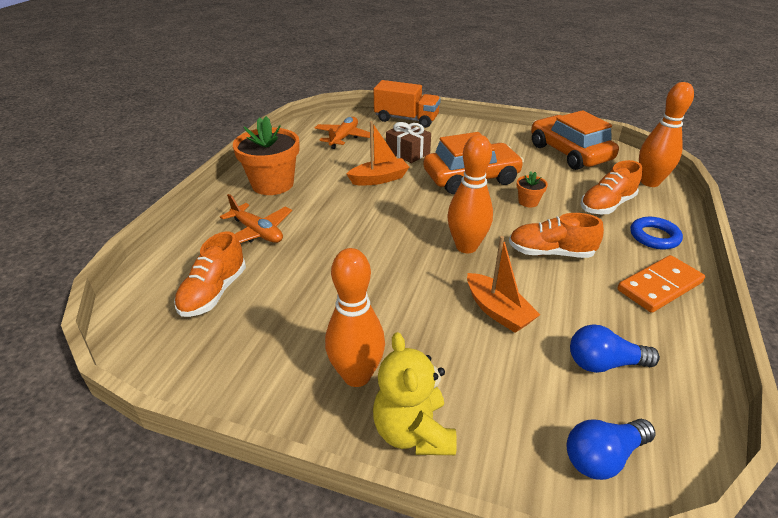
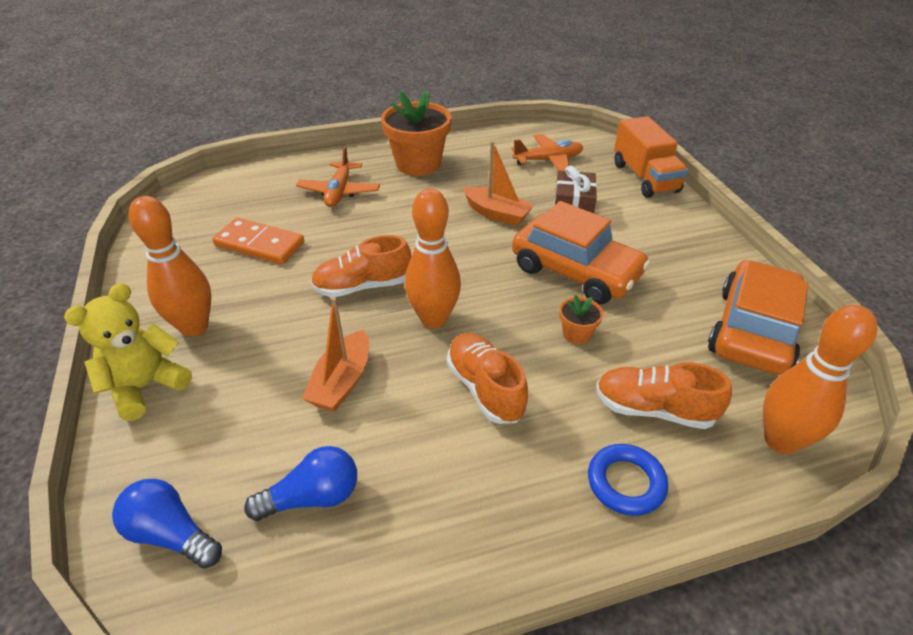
camera: 55 degrees right, 5 degrees up
orange shoe [174,231,246,317] -> orange shoe moved to [311,235,411,297]
blue light bulb [570,324,660,373] -> blue light bulb turned 105 degrees clockwise [244,446,357,521]
orange domino [617,255,705,313] -> orange domino moved to [213,218,304,264]

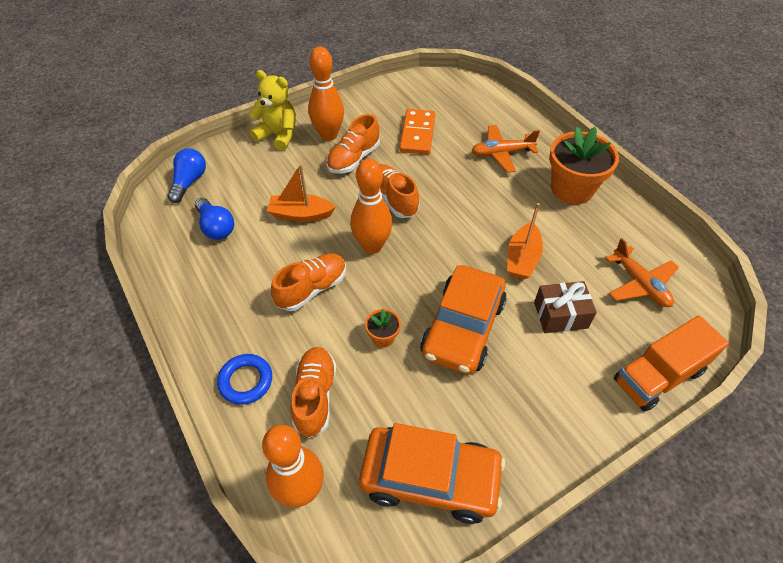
camera: 75 degrees right, 10 degrees up
none -> orange shoe [326,114,380,173]

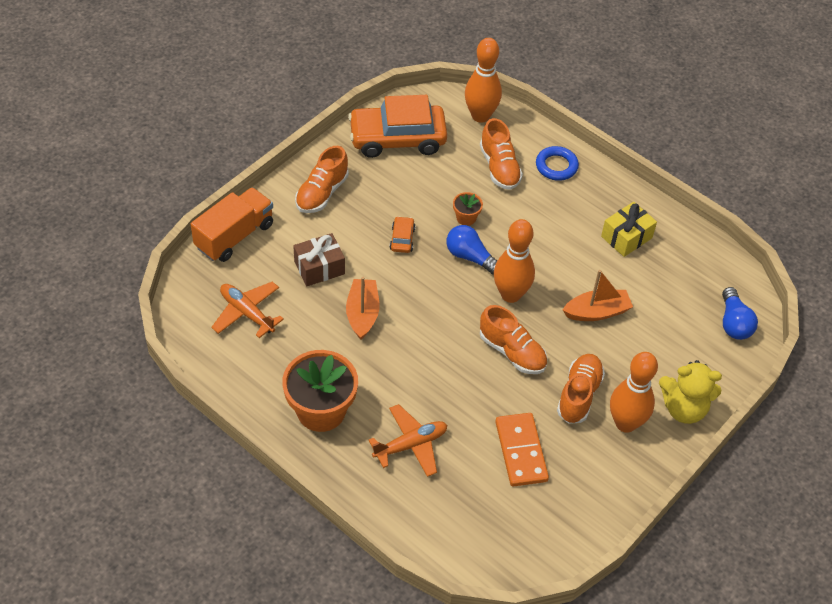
camera: 160 degrees right, 0 degrees up
blue light bulb [195,198,234,240] -> blue light bulb moved to [446,225,498,275]
orange shoe [271,253,346,311] -> orange shoe moved to [295,146,349,213]
orange car [420,265,507,375] -> orange car [390,216,415,253], size x0.42
none -> yellow gift [601,202,657,257]

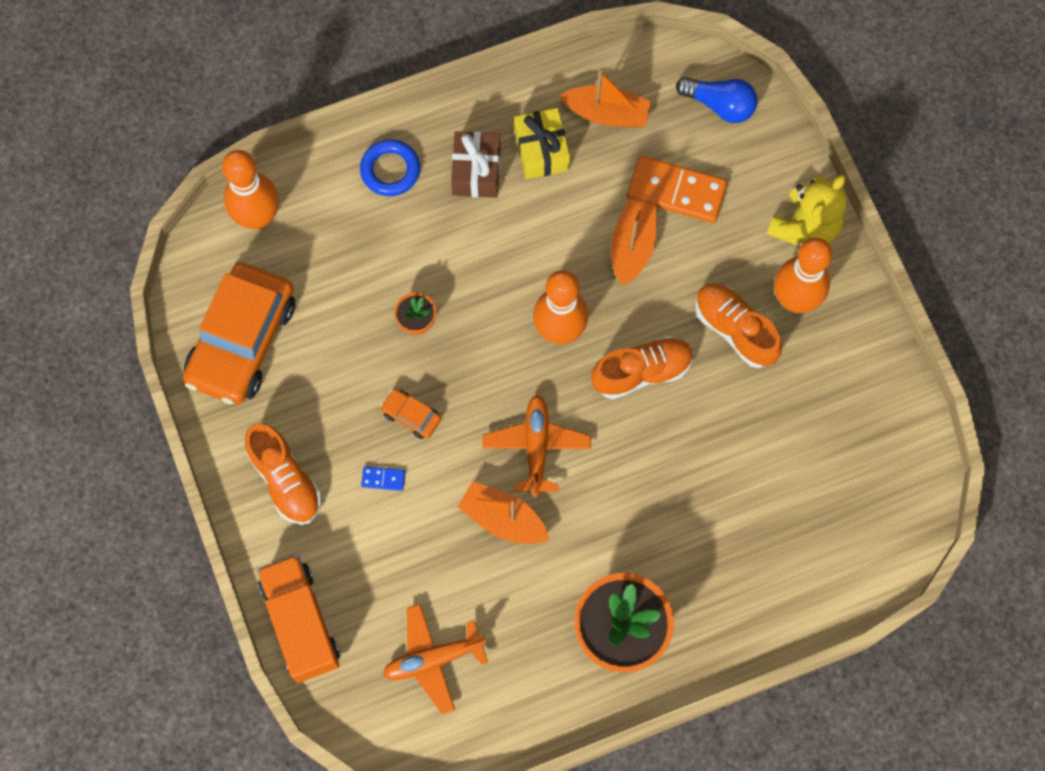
camera: 60 degrees left, 20 degrees up
brown gift [293,233,345,286] -> brown gift moved to [451,131,501,198]
orange plane [368,404,447,477] -> orange plane moved to [482,395,591,497]
blue light bulb [446,225,498,275] -> none
orange shoe [480,118,523,190] -> none
orange domino [496,413,549,487] -> orange domino moved to [627,156,728,223]
none -> blue domino [361,466,405,491]
none -> orange boat [560,70,651,128]

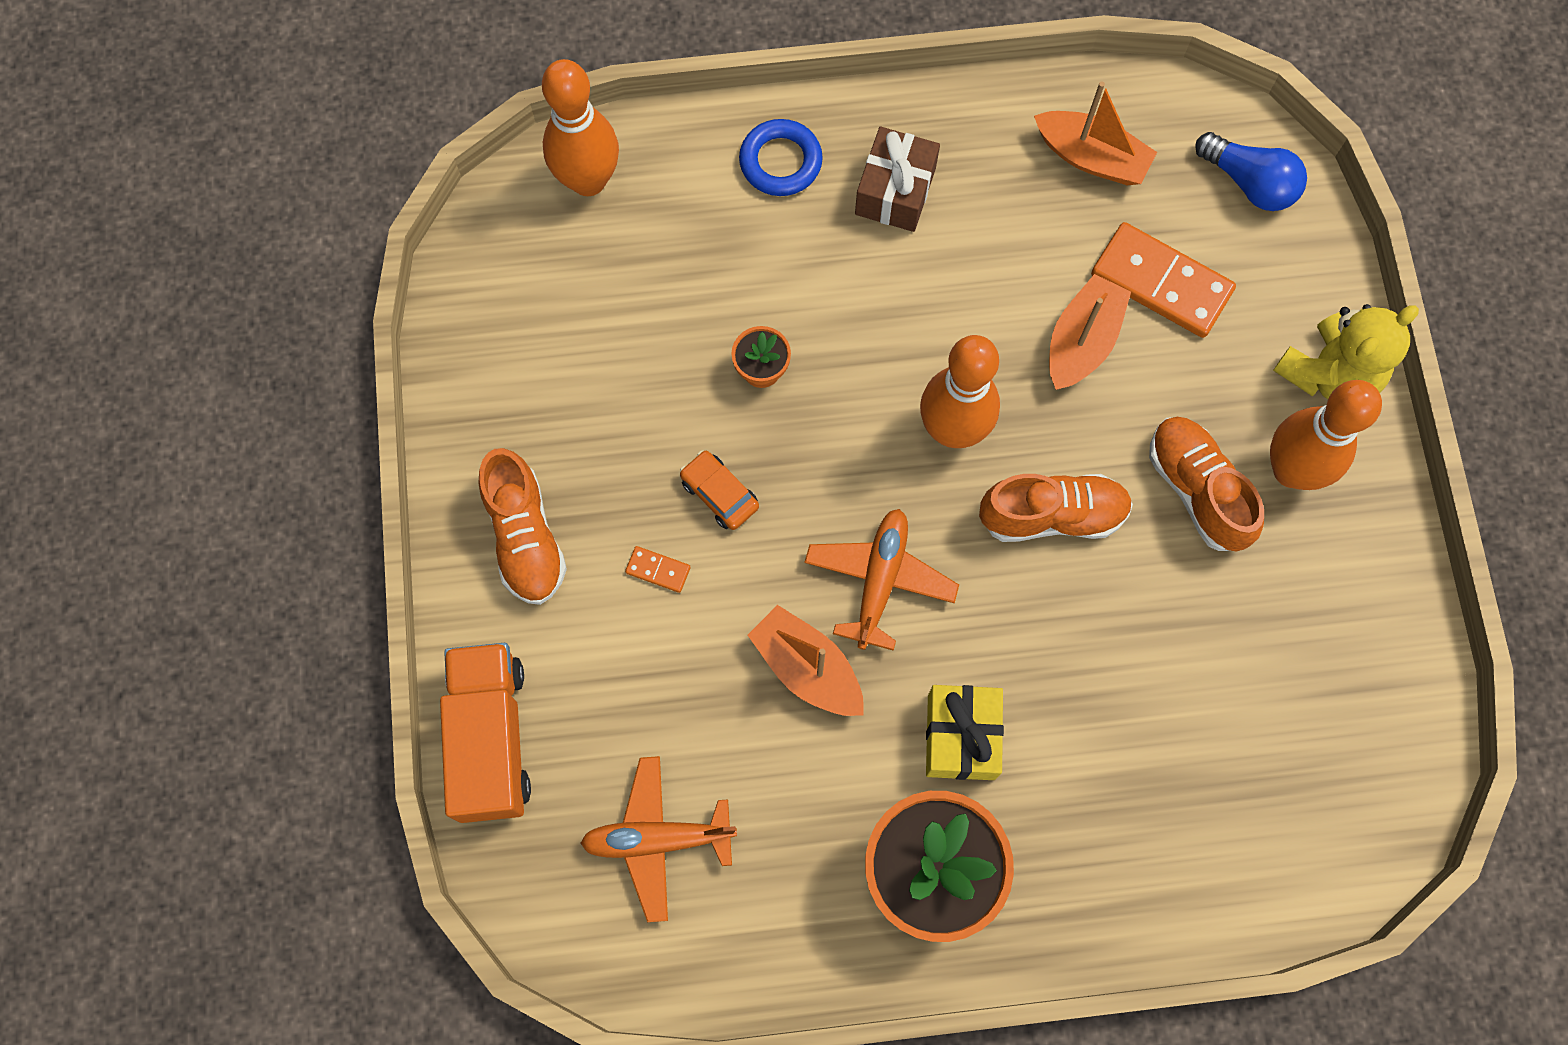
camera: 15 degrees right, 0 degrees up
orange car [183,263,295,405] -> none
blue domino [361,466,405,491] -> orange domino [625,546,691,593]
yellow gift [514,108,570,179] -> yellow gift moved to [926,685,1004,780]

